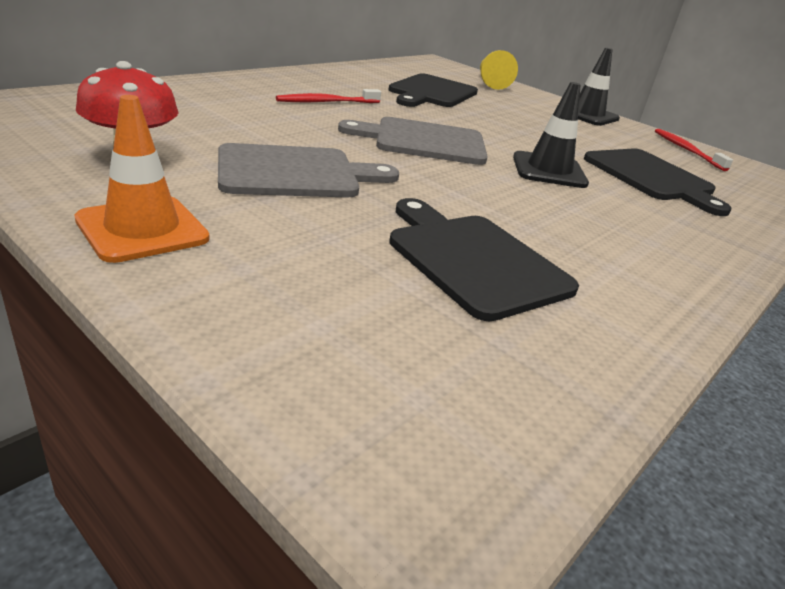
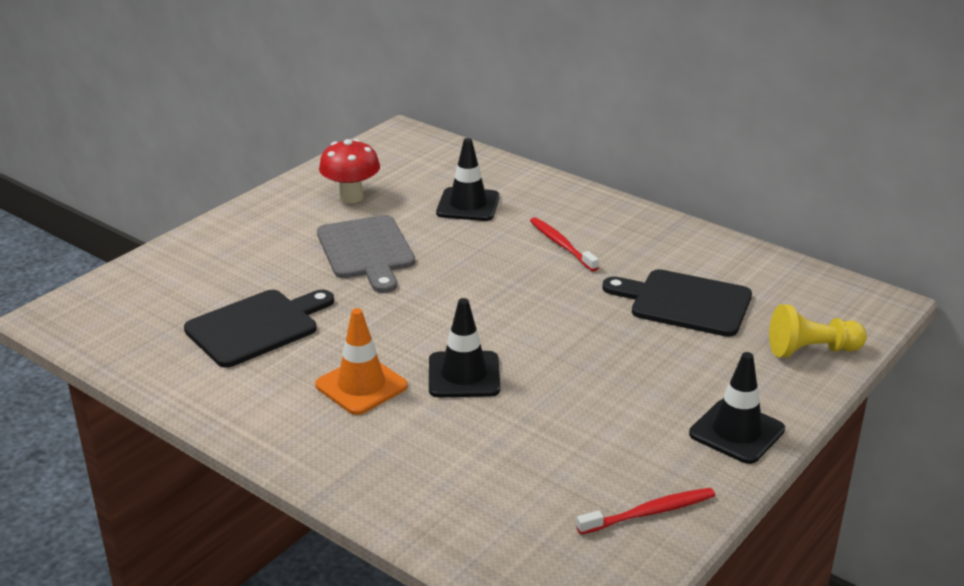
camera: 90 degrees right, 0 degrees up
orange traffic cone [75,95,209,263] -> orange traffic cone moved to [315,308,408,415]
grey cutting board [338,117,488,165] -> none
black cutting board [584,148,731,216] -> none
none -> black traffic cone [436,138,500,221]

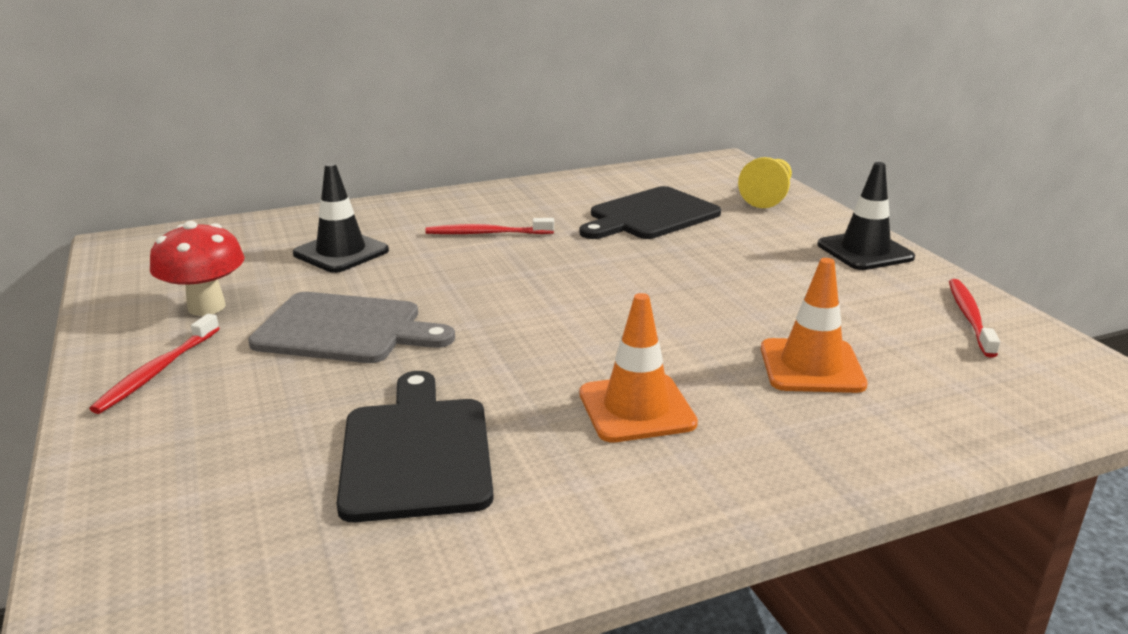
camera: 60 degrees left, 5 degrees down
black traffic cone [429,298,500,397] -> none
none -> red toothbrush [90,314,220,414]
none -> orange traffic cone [761,258,868,393]

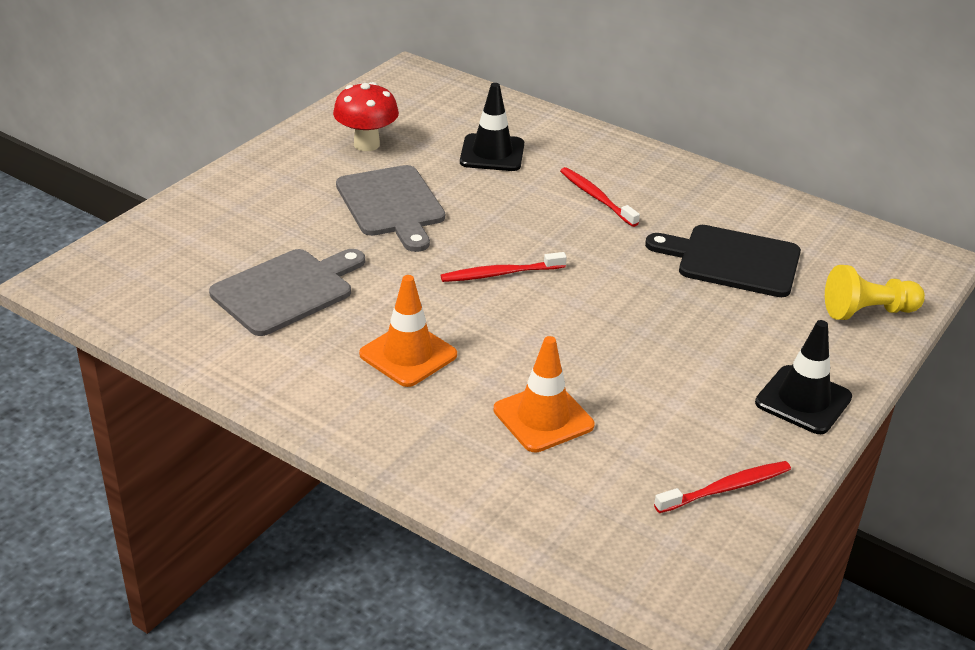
camera: 55 degrees right, 10 degrees up
red toothbrush [90,314,220,414] -> red toothbrush moved to [441,252,567,282]
black cutting board [336,371,494,522] -> grey cutting board [209,249,365,336]

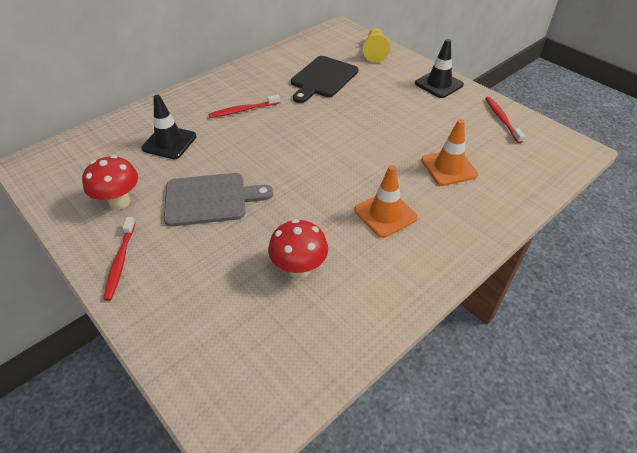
camera: 75 degrees left, 10 degrees up
grey cutting board [209,249,365,336] -> red mushroom [268,219,328,279]
red toothbrush [441,252,567,282] -> red toothbrush moved to [103,217,135,301]

